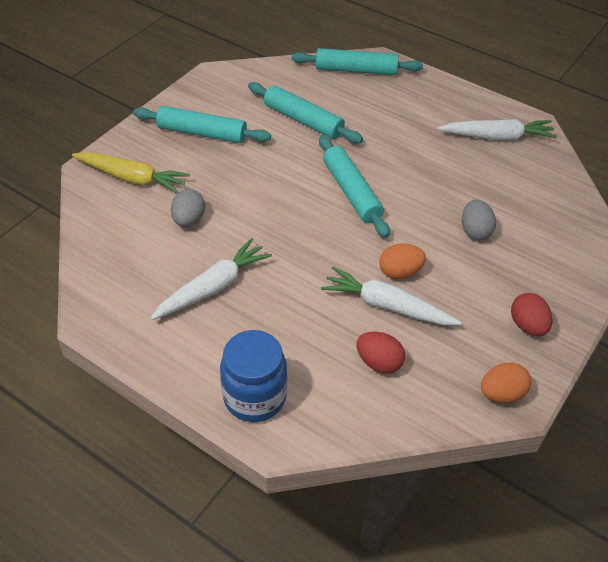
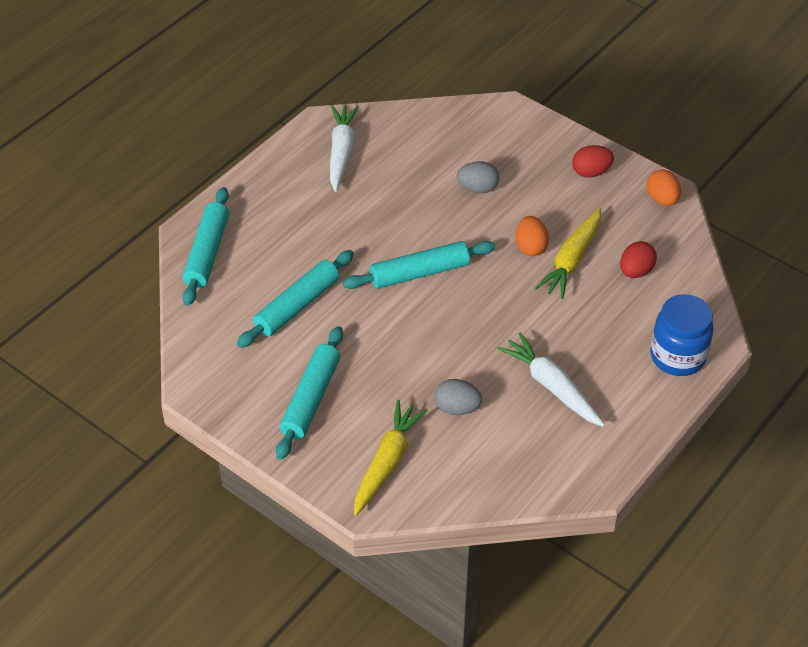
camera: 85 degrees left, 0 degrees up
white carrot [321,267,461,325] -> yellow carrot [535,208,601,299]

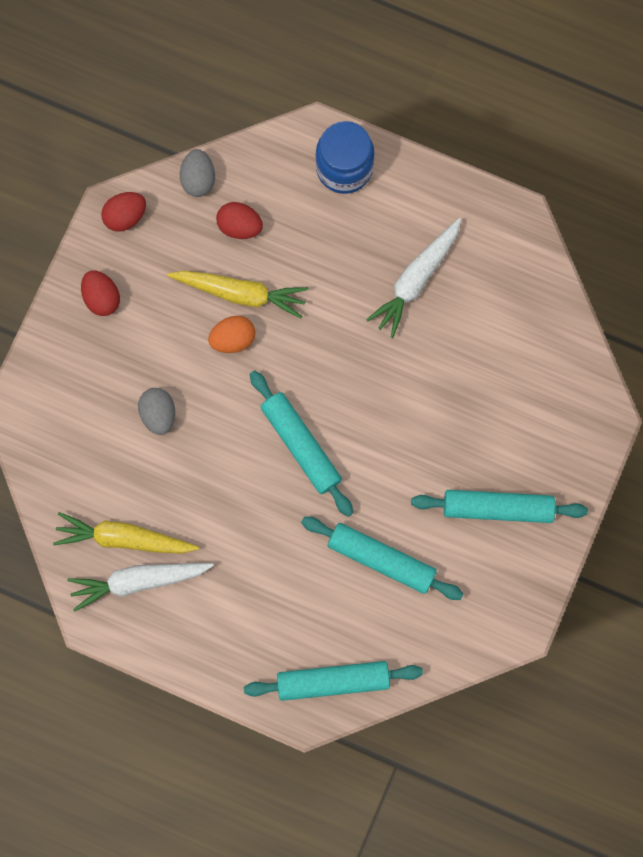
camera: 105 degrees left, 30 degrees up
yellow carrot [354,400,428,516] -> yellow carrot moved to [53,512,199,554]
grey egg [434,379,482,415] -> grey egg moved to [180,149,215,197]
orange egg [646,169,681,206] -> red egg [101,192,146,232]

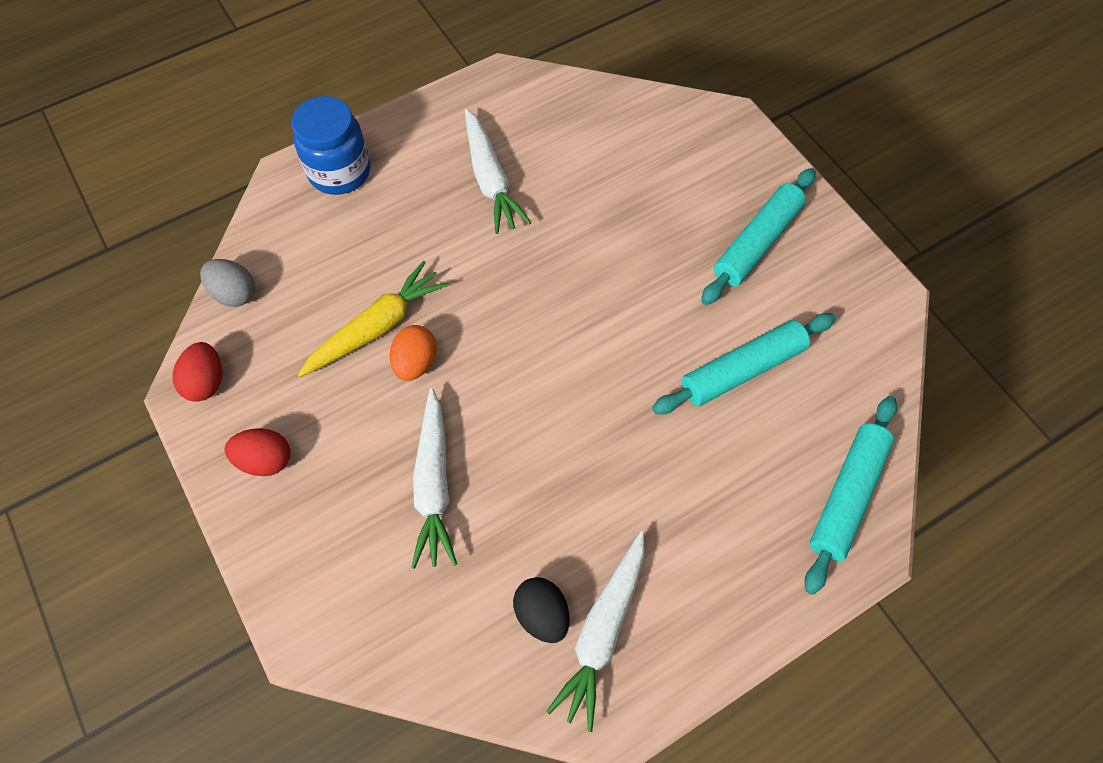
camera: 55 degrees left, 15 degrees down
yellow carrot [53,512,199,554] -> black egg [513,577,570,643]
grey egg [138,388,175,435] -> white carrot [411,388,457,569]
red egg [216,202,263,239] -> none
turquoise rolling pin [250,371,353,517] -> none

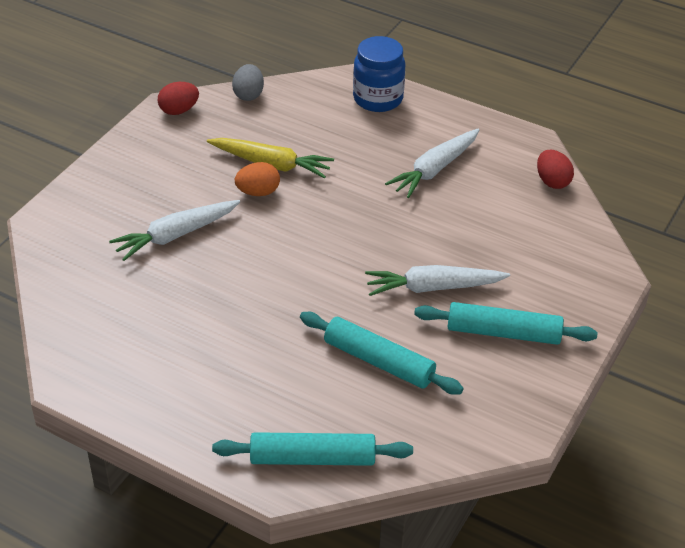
camera: 60 degrees right, 20 degrees down
red egg [225,428,291,476] -> red egg moved to [537,150,574,189]
black egg [513,577,570,643] -> none
white carrot [546,531,645,732] -> white carrot moved to [365,265,510,296]

